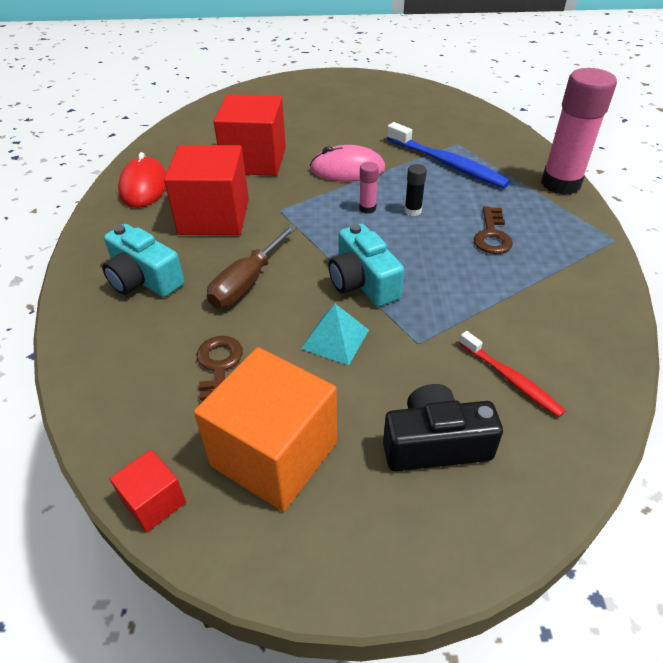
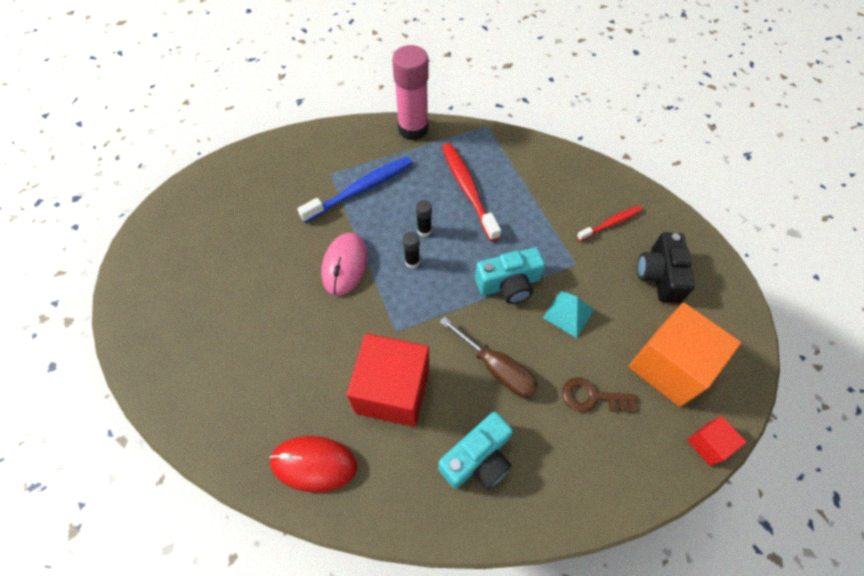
camera: 80 degrees left, 15 degrees up
red cube [214,94,286,176] -> none
pink glue stick [359,162,379,214] -> black glue stick [403,232,420,268]
brown key [474,206,513,254] -> red toothbrush [442,143,501,241]

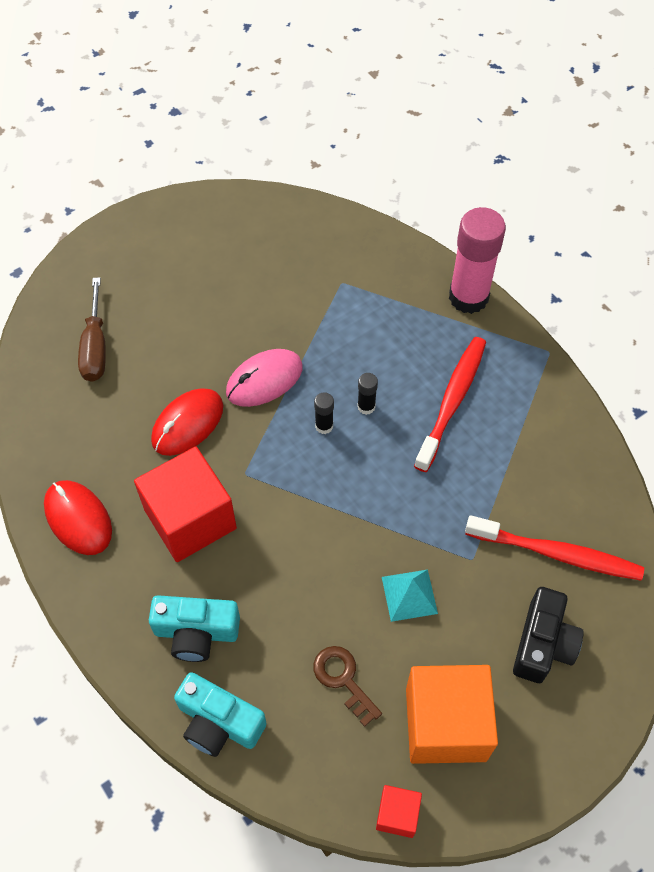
camera: 45 degrees right, 0 degrees up
blue toothbrush [297,157,413,223] -> none
brown screwdriver [440,317,538,398] -> brown screwdriver moved to [78,277,106,382]
turquoise camera [475,247,545,304] -> turquoise camera moved to [174,672,267,757]
red toothbrush [577,206,643,241] -> red toothbrush [465,515,644,581], size x1.69
black camera [637,232,695,303] -> black camera turned 150 degrees clockwise [513,587,584,683]
none -> red mouse [151,388,223,456]

